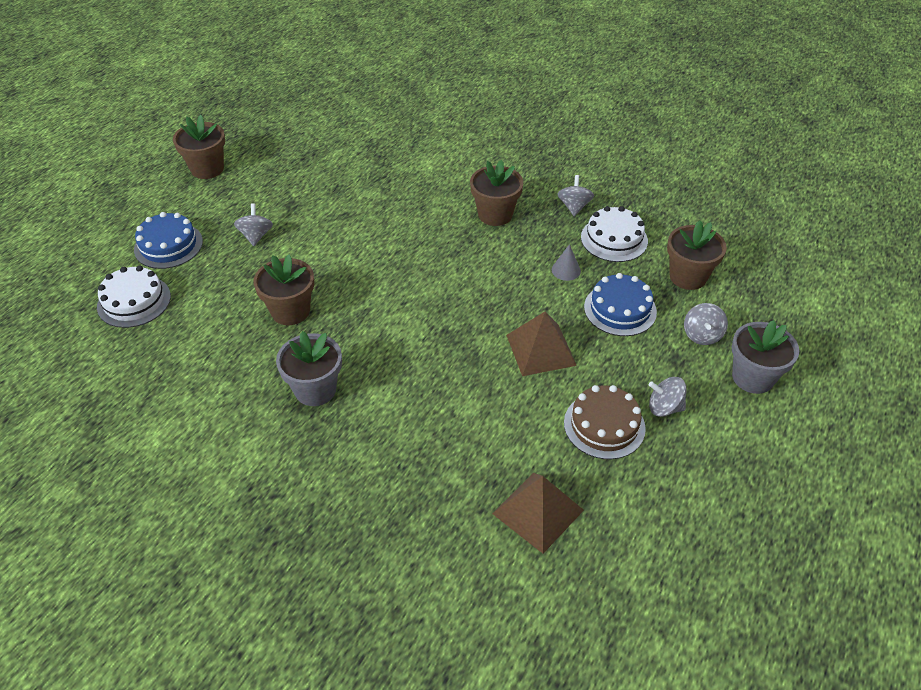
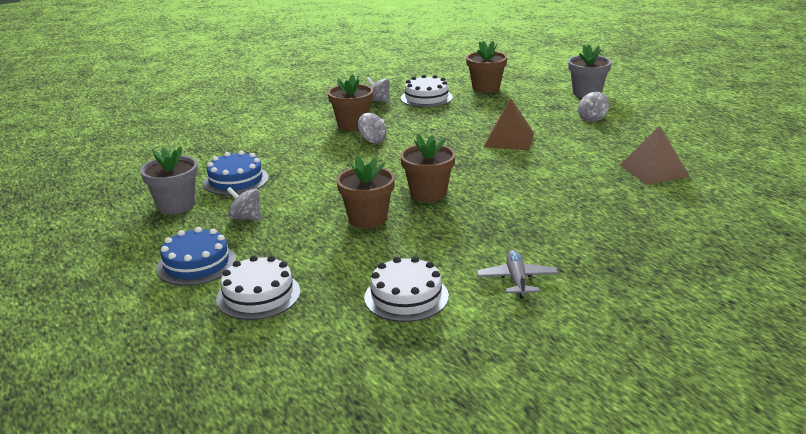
camera: 60 degrees left, 20 degrees down
brown flower pot [173,115,225,179] -> brown flower pot moved to [400,133,456,202]
grey flower pot [276,331,342,406] -> grey flower pot moved to [140,146,198,214]
grey cone [552,244,581,281] -> none
brown cake [564,385,646,459] -> none
blue cake [584,273,657,336] -> blue cake moved to [203,151,269,195]
grey spinning top [684,303,728,345] -> grey spinning top moved to [358,113,387,144]
none -> white cake [364,256,449,322]
none -> grey plane [477,250,558,298]

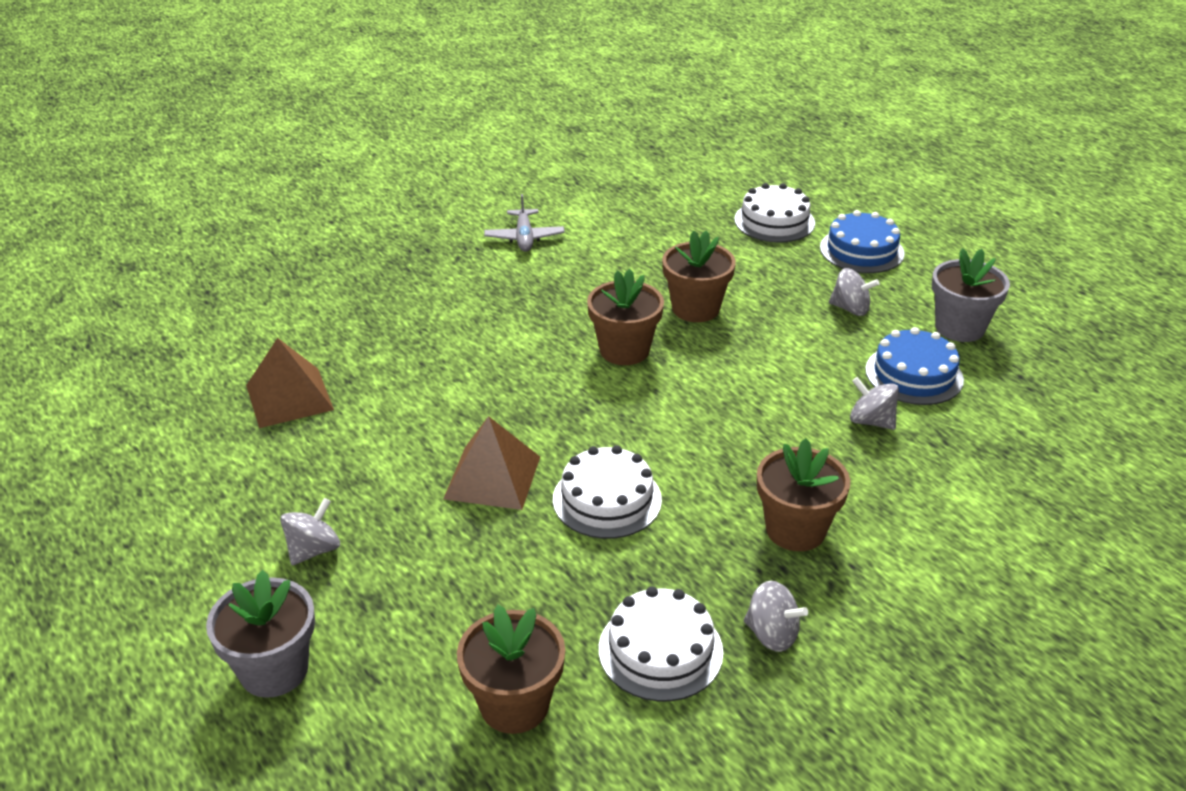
camera: 175 degrees right, 10 degrees up
grey spinning top [358,113,387,144] -> grey spinning top moved to [850,377,899,430]
white cake [364,256,449,322] -> white cake moved to [553,445,662,539]

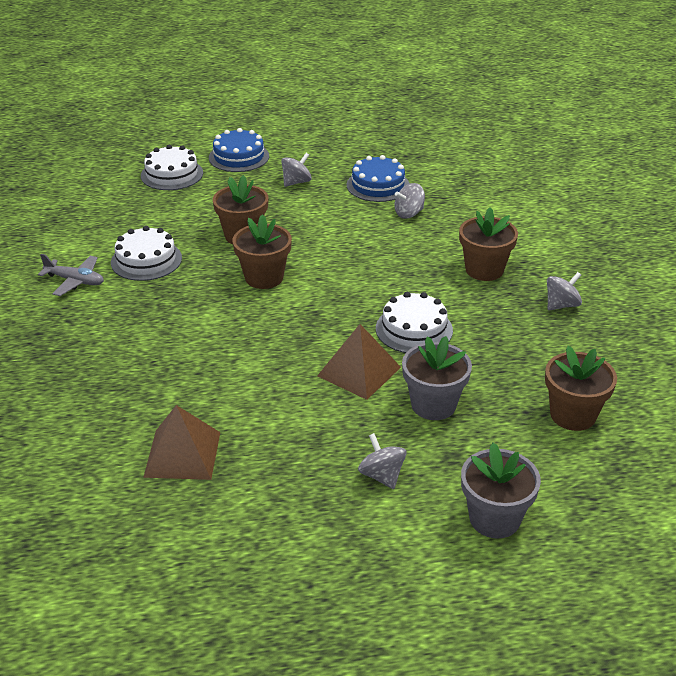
camera: 65 degrees left, 0 degrees up
white cake [599,587,723,701] -> white cake moved to [111,226,182,281]
grey flower pot [932,248,1010,342] -> grey flower pot moved to [402,336,472,420]

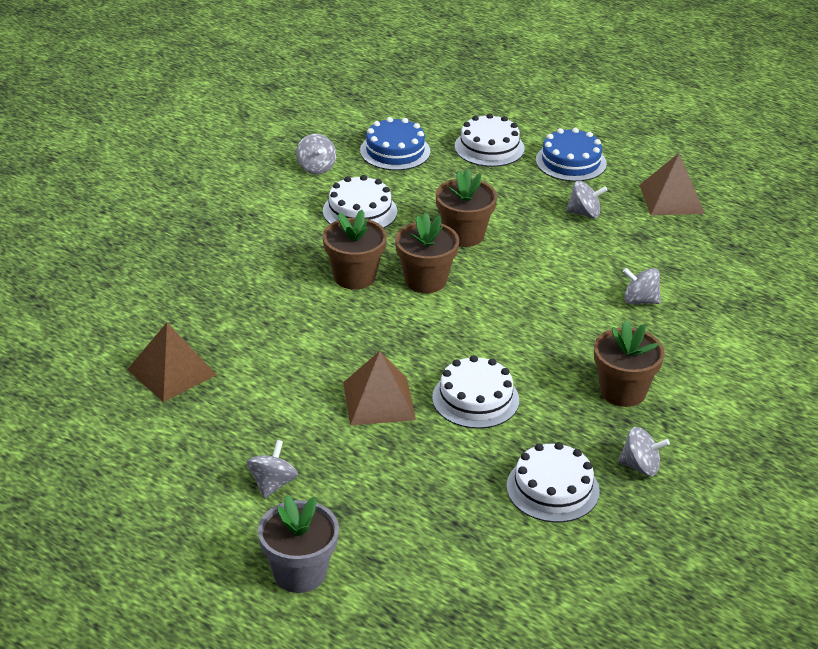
camera: 45 degrees right, 0 degrees up
grey plane [38,254,104,296] -> none
blue cake [347,155,409,202] -> blue cake moved to [360,117,430,170]
grey flower pot [402,336,472,420] -> none
brown flower pot [545,346,617,431] -> brown flower pot moved to [323,210,387,289]
none -> grey spinning top [296,134,336,174]
none -> white cake [506,442,600,522]
none -> brown pyramid [640,153,705,215]

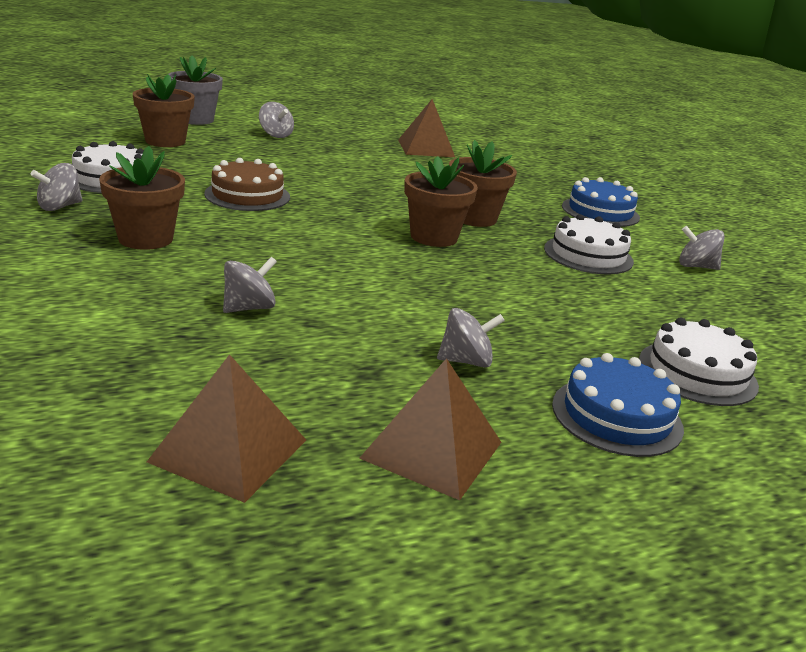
camera: 120 degrees right, 10 degrees down
brown pyramid [343,351,416,425] -> brown pyramid moved to [147,354,306,503]
blue cake [360,117,430,170] -> blue cake moved to [562,177,640,227]
white cake [432,355,519,429] -> brown cake [204,158,290,211]
brown flower pot [436,169,497,247] -> brown flower pot moved to [132,74,195,147]
grey spinning top [566,181,607,218] -> grey spinning top turned 135 degrees counterclockwise [437,308,505,368]

